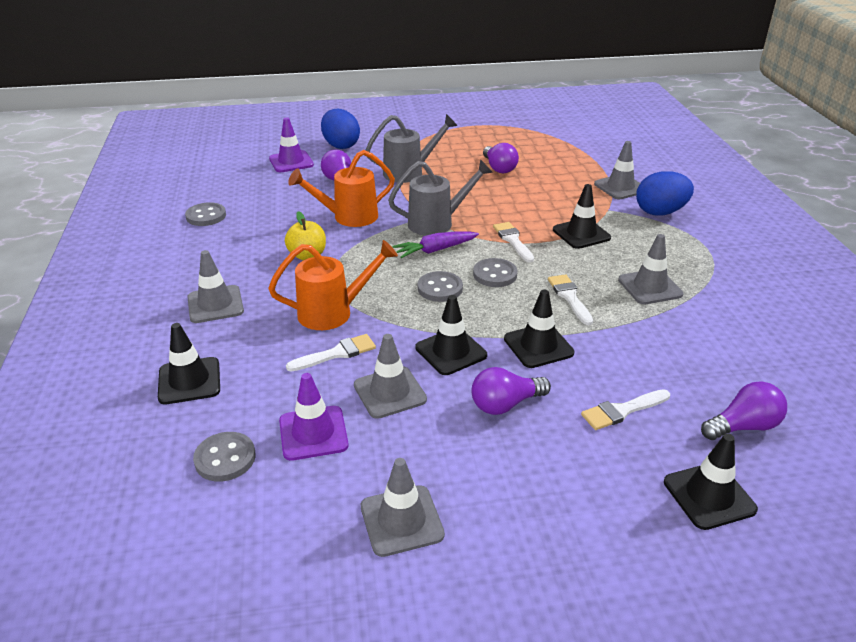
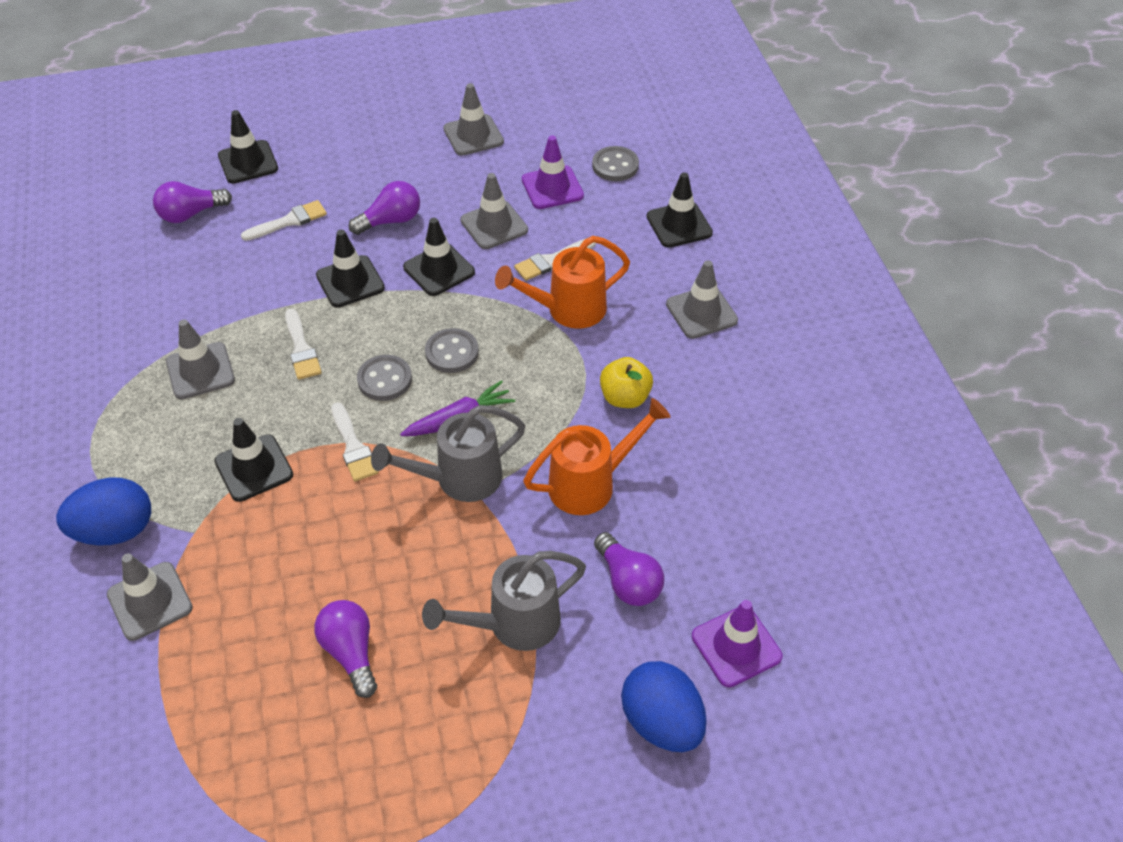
camera: 175 degrees right, 15 degrees up
grey button [185,202,226,226] -> none

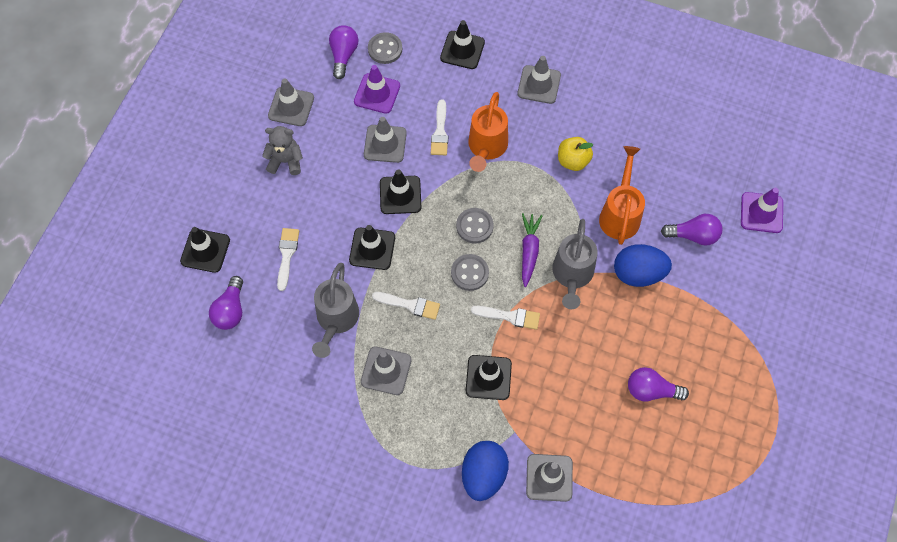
camera: 55 degrees left, 15 degrees up
purple light bulb [349,181,420,235] -> purple light bulb moved to [329,25,358,79]
grey watering can [422,551,586,651] -> grey watering can moved to [312,263,359,358]
blue egg [621,661,707,752] -> blue egg moved to [614,244,672,287]
none -> grey teddy bear [262,126,303,175]

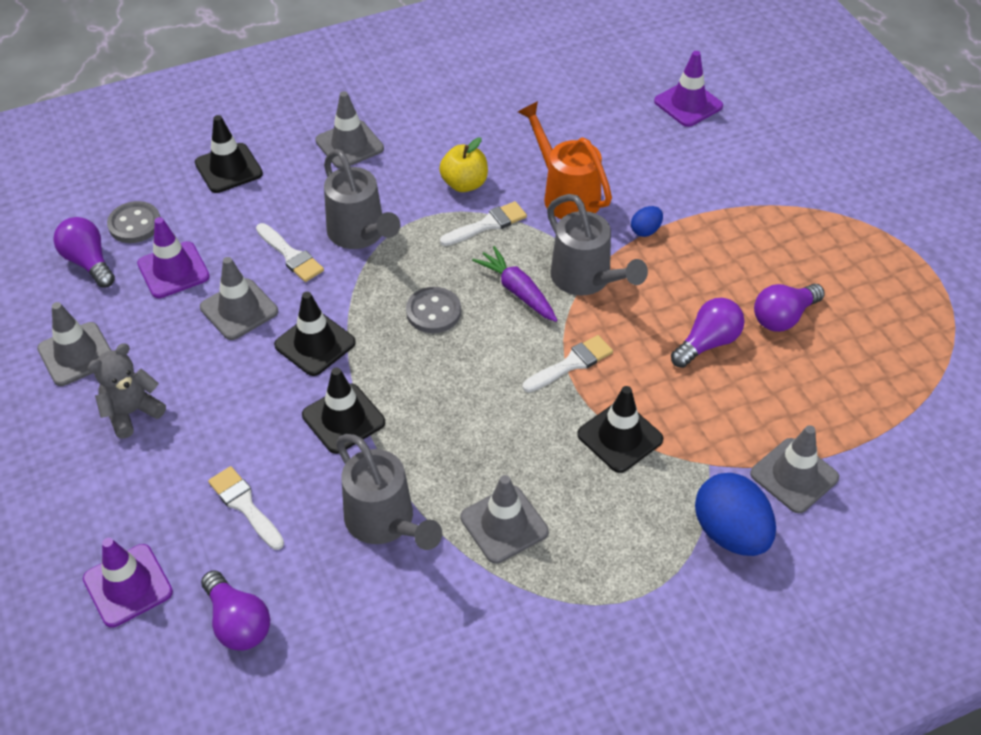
camera: 45 degrees left, 15 degrees down
black traffic cone [180,227,230,273] -> purple traffic cone [83,538,173,628]
white brush [372,292,440,320] -> white brush moved to [440,201,527,246]
grey button [451,254,489,291] -> none
orange watering can [468,92,508,172] -> grey watering can [324,149,400,249]
blue egg [614,244,672,287] -> blue egg [631,206,663,237], size x0.48
purple light bulb [661,214,722,246] -> purple light bulb moved to [671,298,745,368]

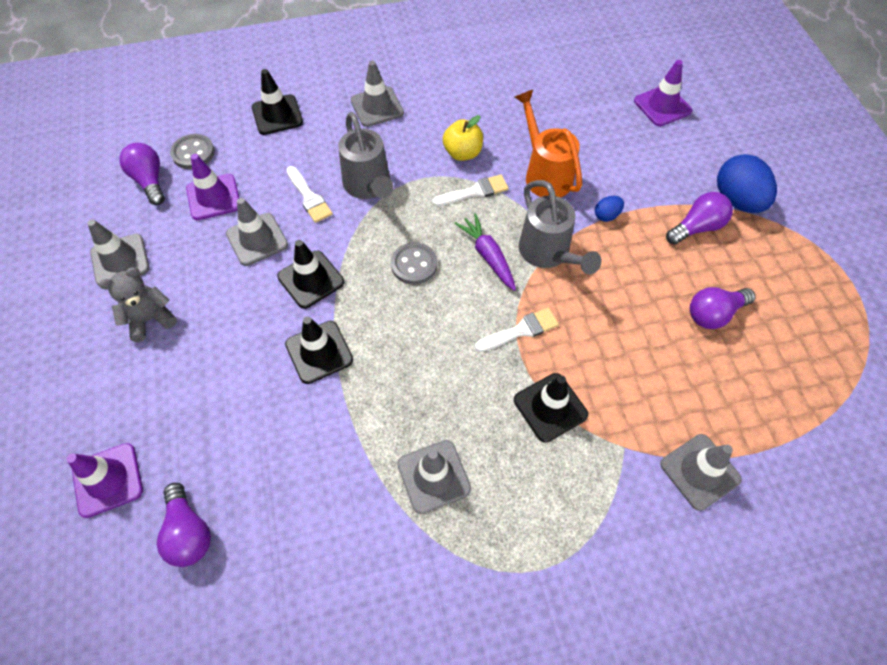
camera: 10 degrees right, 10 degrees up
white brush [208,466,284,550] -> none
grey watering can [336,434,442,550] -> none
purple light bulb [671,298,745,368] -> purple light bulb moved to [666,192,733,245]
blue egg [695,473,776,556] -> blue egg moved to [717,154,777,213]

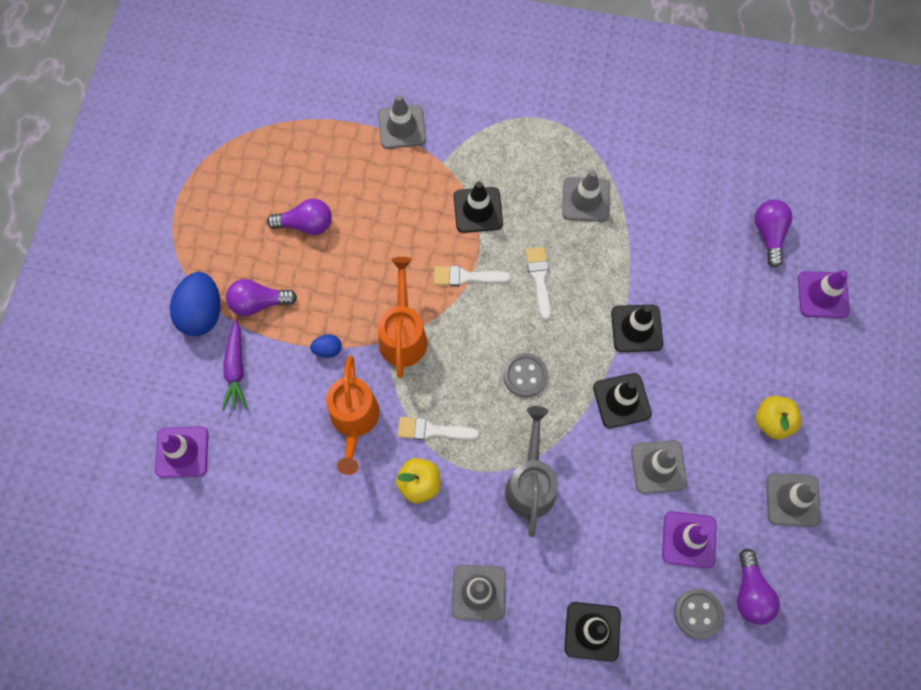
camera: 155 degrees left, 10 degrees up
grey teddy bear [99,267,177,342] -> yellow apple [756,396,801,439]
white brush [286,166,333,223] -> white brush moved to [526,247,551,320]
purple carrot [454,213,516,291] -> purple carrot moved to [222,319,247,411]
grey watering can [519,180,602,274] -> orange watering can [378,257,428,378]

